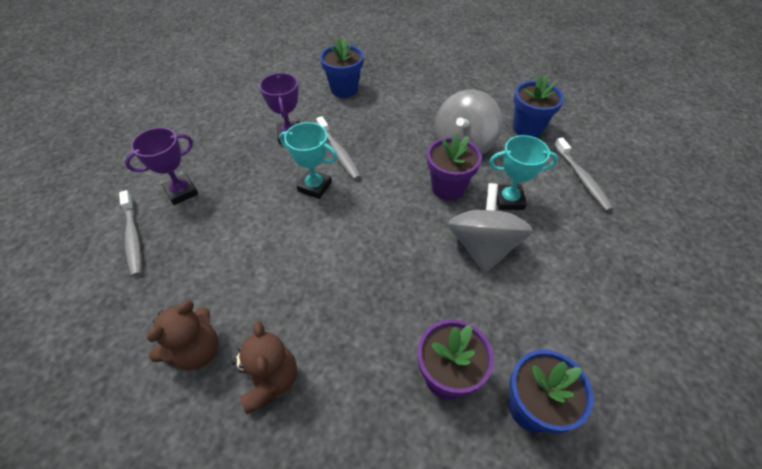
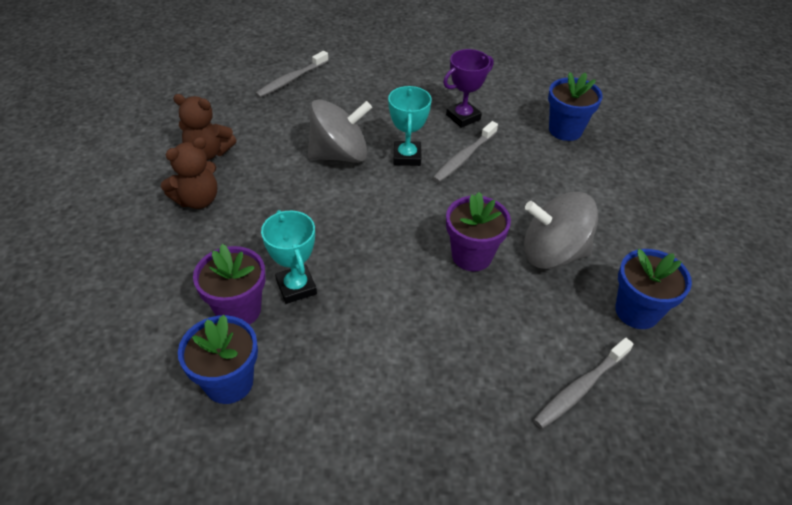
camera: 65 degrees right, 5 degrees down
purple trophy [125,127,198,205] -> none
grey spinning top [448,183,533,274] -> grey spinning top moved to [308,99,372,163]
turquoise trophy [489,135,558,210] -> turquoise trophy moved to [261,210,317,304]

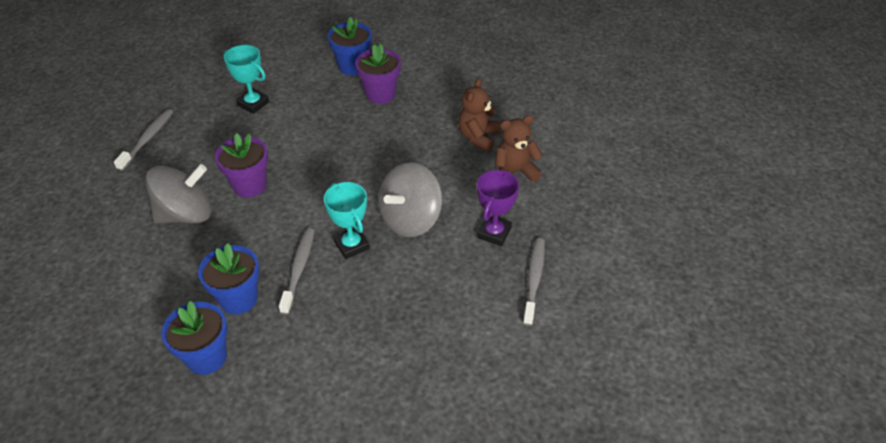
camera: 150 degrees right, 0 degrees up
turquoise trophy [261,210,317,304] -> turquoise trophy moved to [224,45,269,114]
purple trophy [443,49,494,128] -> purple trophy moved to [477,170,519,246]
blue flower pot [615,249,692,329] -> blue flower pot moved to [198,243,260,315]

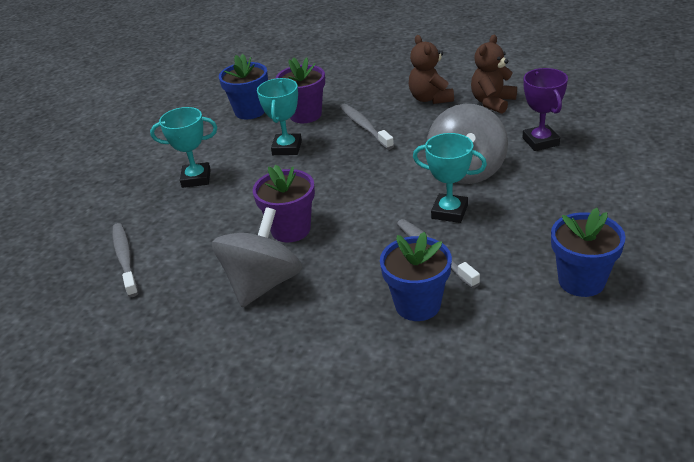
camera: 35 degrees left, 10 degrees down
blue flower pot [161,301,228,375] -> blue flower pot moved to [551,208,626,297]
grey toothbrush [523,238,545,326] -> grey toothbrush moved to [340,104,394,150]
none -> turquoise trophy [257,78,302,155]

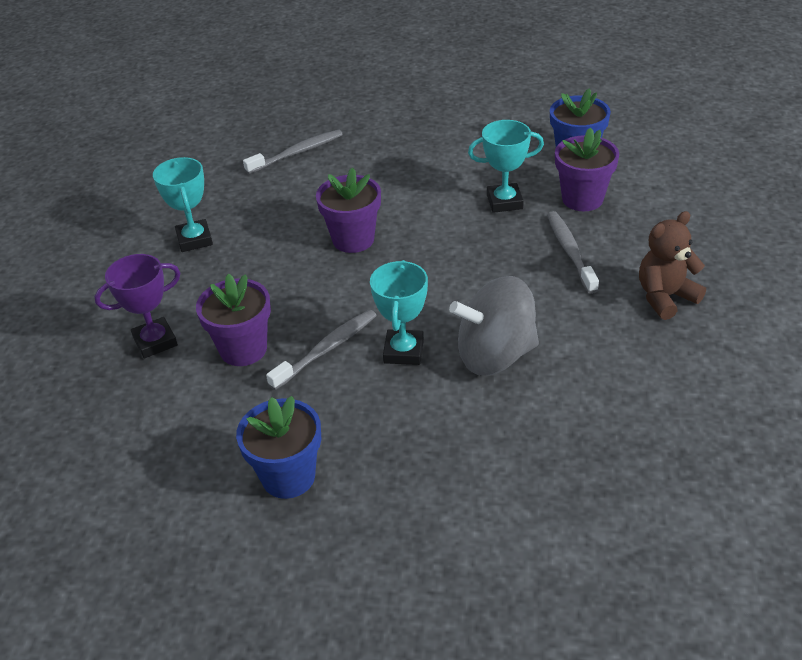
camera: 75 degrees right, 5 degrees up
turquoise trophy [150,107,217,188] -> turquoise trophy moved to [153,157,213,252]
grey spinning top [212,207,302,307] -> none
grey toothbrush [340,104,394,150] -> grey toothbrush turned 60 degrees counterclockwise [547,211,599,294]
blue flower pot [380,232,452,321] -> purple flower pot [196,274,271,366]
brown teddy bear [471,35,517,114] -> none
purple trophy [522,68,568,151] -> purple trophy moved to [94,254,180,358]

